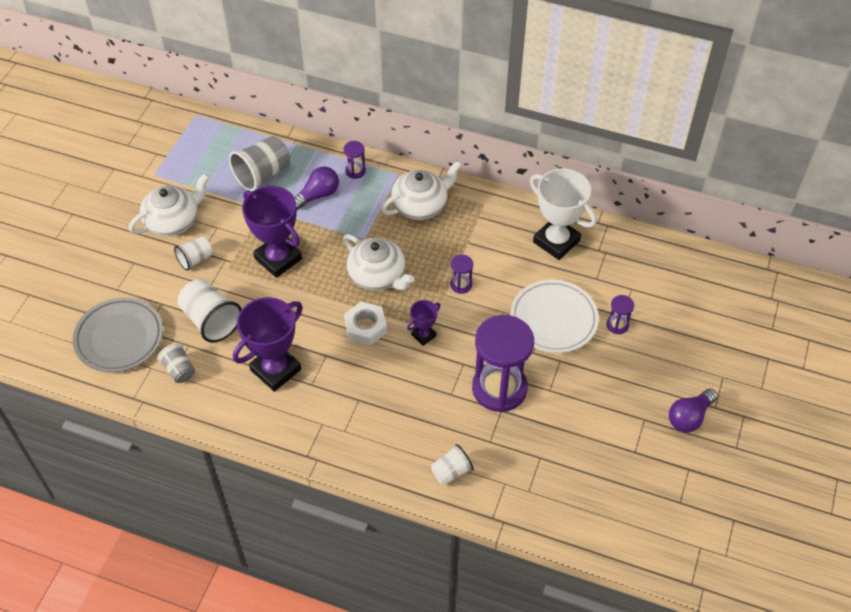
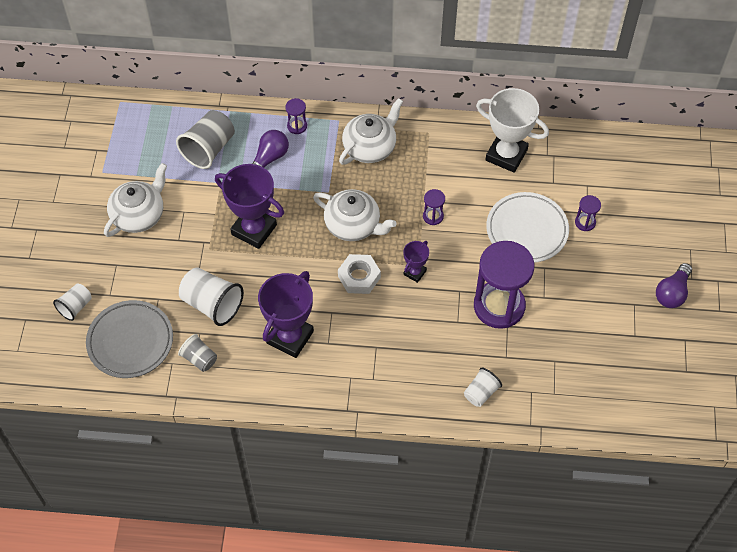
camera: 15 degrees left, 5 degrees up
white cup [174,237,212,271] -> white cup moved to [53,284,92,321]

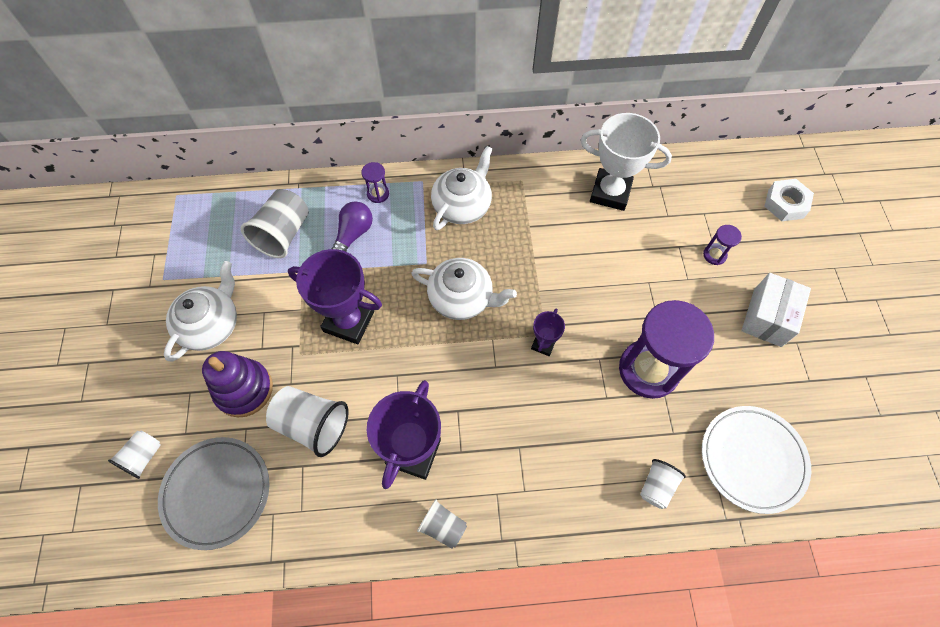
camera: 10 degrees left, 5 degrees up
grey cup [178,334,217,372] -> grey cup moved to [417,499,467,549]
white nut [338,254,381,294] -> white nut moved to [764,179,814,221]
purple hourglass [423,189,445,225] -> none
white plate [486,192,569,263] -> white plate moved to [702,406,811,514]
purple light bulb [656,263,692,308] -> none
none -> purple stacking toy [202,351,273,417]
none -> white box [742,273,811,347]

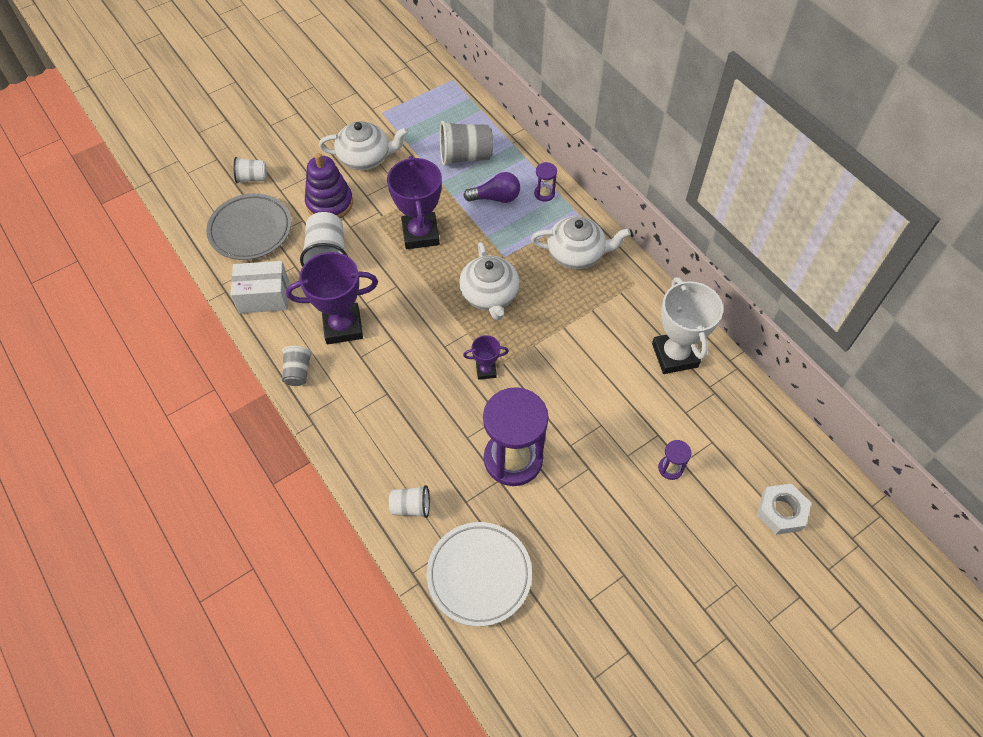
camera: 60 degrees right, 5 degrees down
white box [742,273,811,347] -> white box moved to [230,261,289,313]

